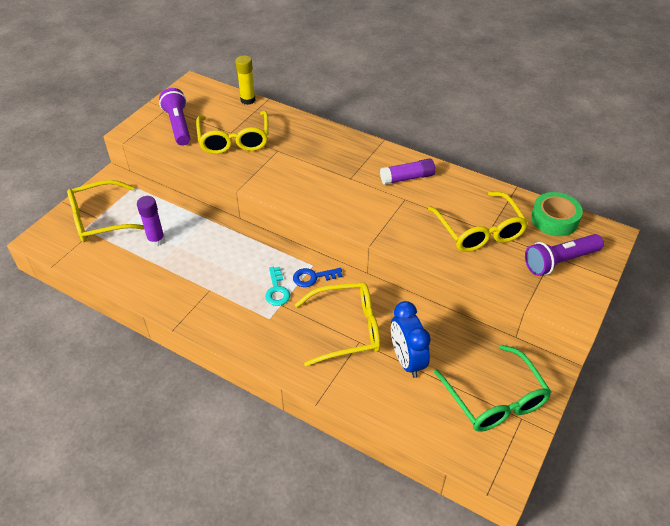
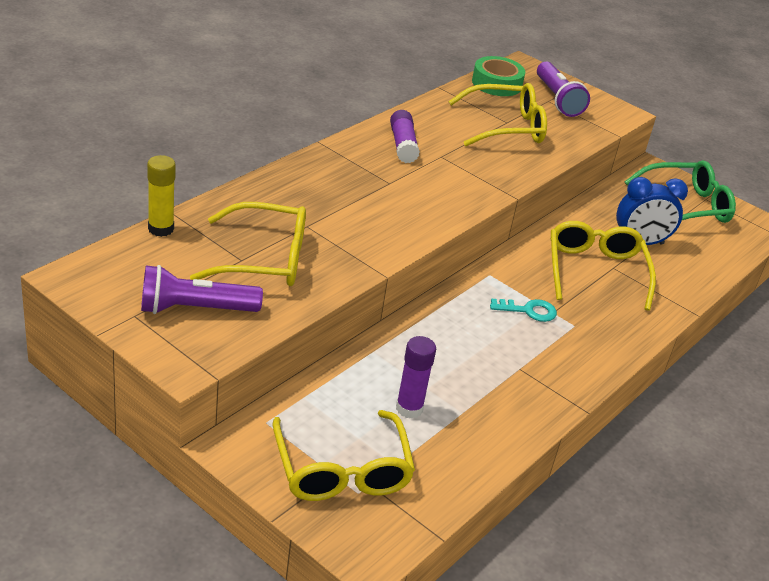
camera: 85 degrees left, 10 degrees down
blue key [293,268,342,287] -> none

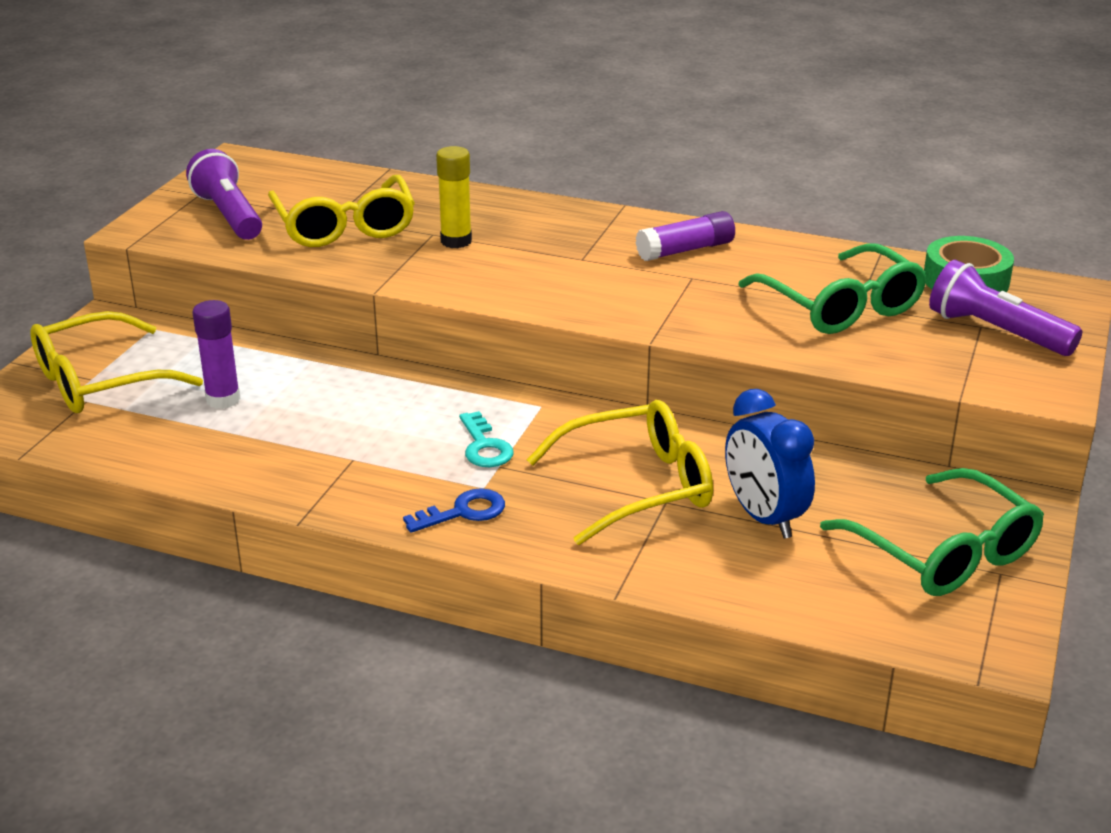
camera: 75 degrees right, 5 degrees down
yellow glue stick [147,155,176,237] -> yellow glue stick moved to [436,146,472,248]
yellow glasses [448,83,547,146] -> green glasses [738,243,927,334]
purple flashlight [537,61,590,117] -> purple flashlight turned 75 degrees clockwise [929,260,1082,356]
none -> blue key [403,488,505,533]

